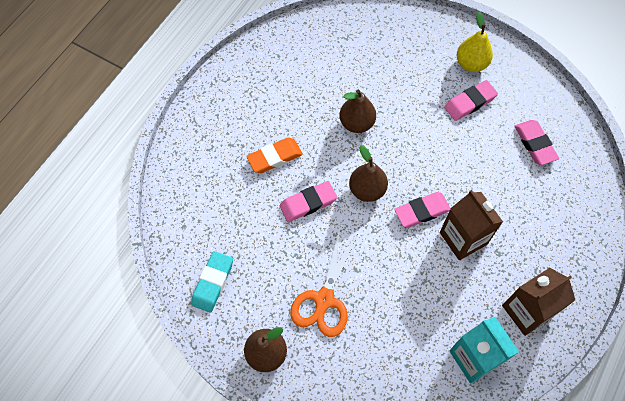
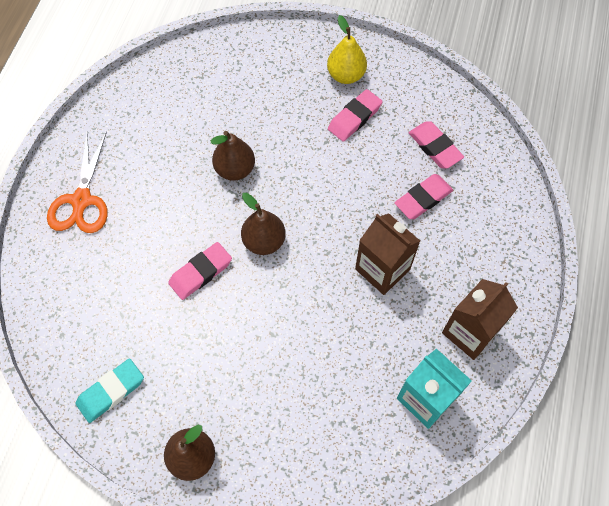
camera: 15 degrees left, 0 degrees up
turquoise eraser [191,251,233,313] -> turquoise eraser turned 45 degrees clockwise [75,359,144,423]
orange eraser [246,138,303,173] -> none
orange scissors [290,230,357,337] -> orange scissors moved to [47,132,108,233]
pink eraser [394,192,450,228] -> pink eraser moved to [395,174,453,219]

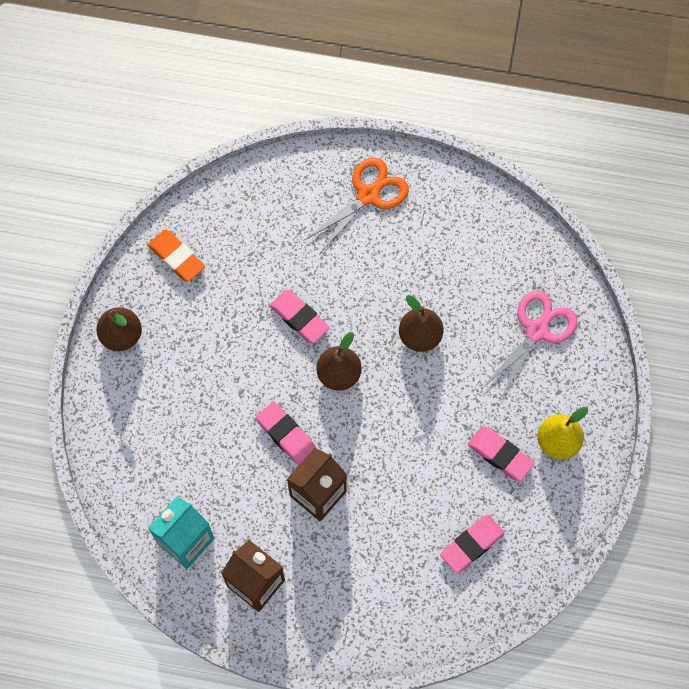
camera: 85 degrees right, 5 degrees up
orange scissors [47,132,108,233] -> orange scissors turned 135 degrees clockwise [305,158,409,254]
turquoise eraser [75,359,144,423] -> orange eraser [148,230,205,282]
pink eraser [395,174,453,219] -> pink eraser moved to [256,402,316,465]
none -> pink scissors [483,291,578,401]

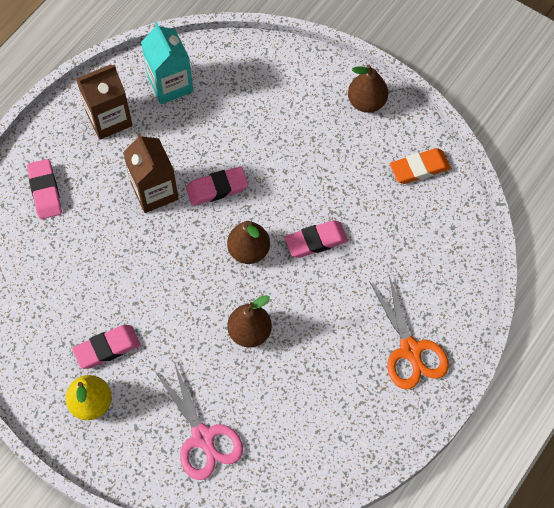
camera: 115 degrees right, 5 degrees down
pink eraser [440,515,504,573] -> pink eraser moved to [27,159,62,219]

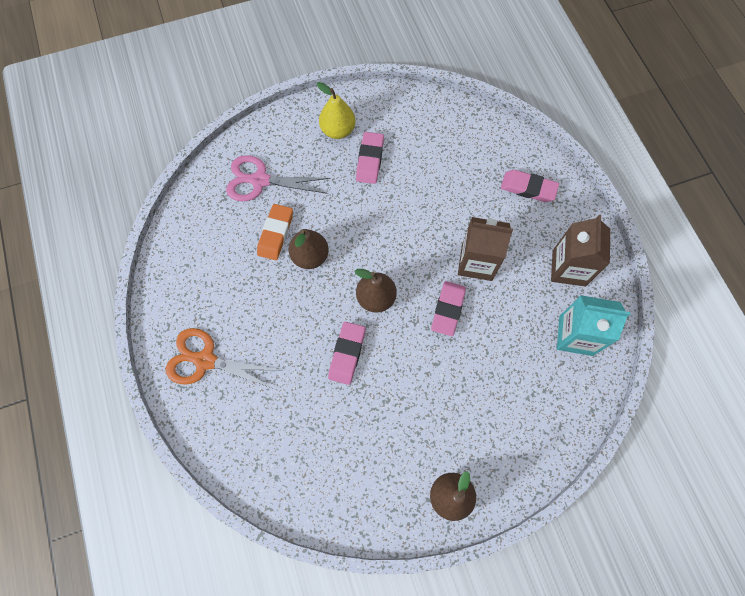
camera: 125 degrees right, 5 degrees up
orange eraser [390,148,451,184] -> orange eraser moved to [257,204,293,260]

